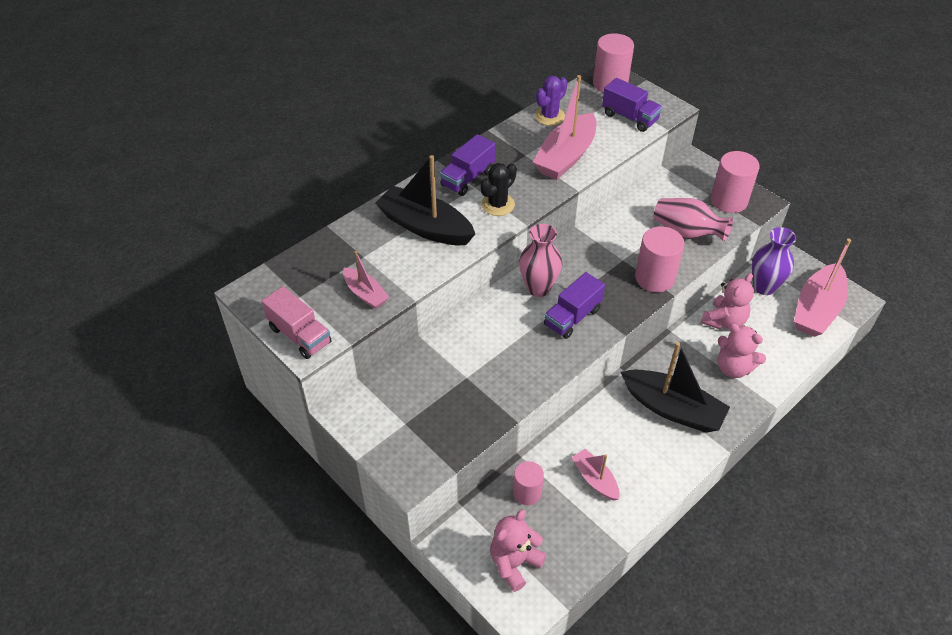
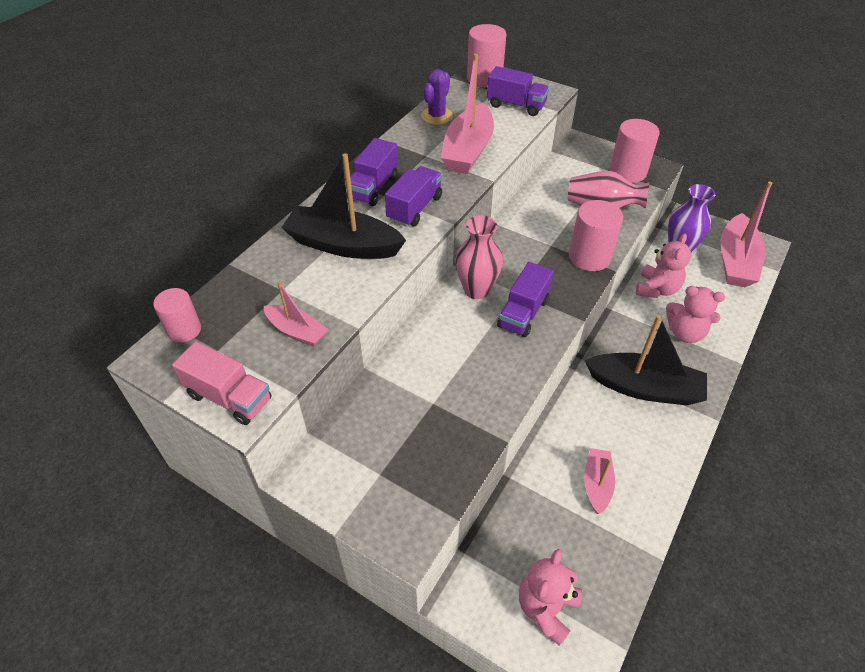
camera: 15 degrees left, 0 degrees up
black cactus [480,163,517,216] -> purple truck [385,166,442,227]
pink cylinder [513,461,544,505] -> pink cylinder moved to [153,288,201,342]
pink boat [571,449,620,501] -> pink boat turned 60 degrees clockwise [584,448,615,514]

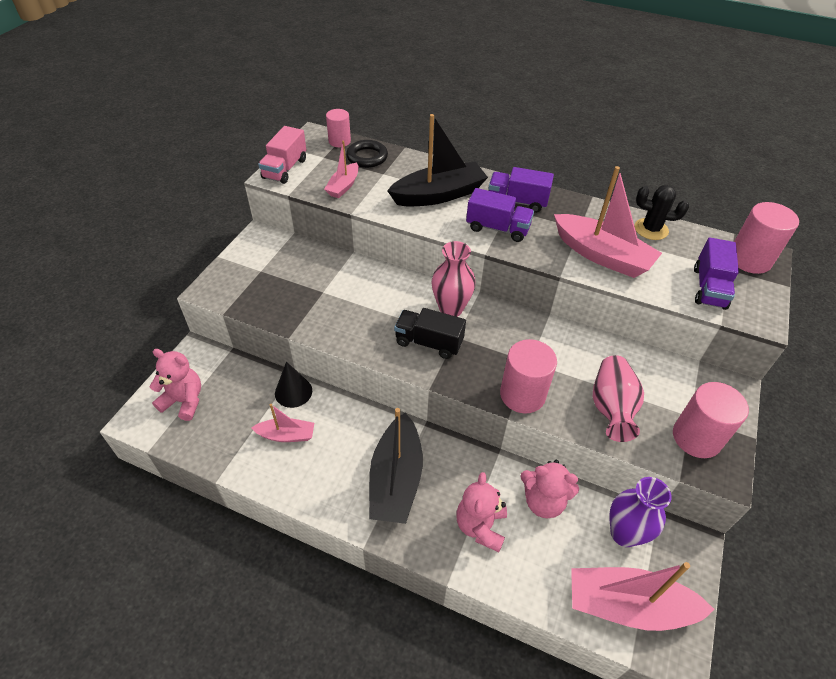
camera: 80 degrees right, 0 degrees up
black boat [281,153,406,259] -> black boat turned 60 degrees clockwise [387,114,488,206]
purple cactus [421,69,453,125] -> black cactus [634,185,689,240]
pink boat [441,54,494,174] -> pink boat turned 150 degrees counterclockwise [554,166,662,278]
purple truck [497,262,554,337] -> black truck [394,308,466,359]
none -> black cone [275,362,312,408]
none -> black ring [346,140,388,168]

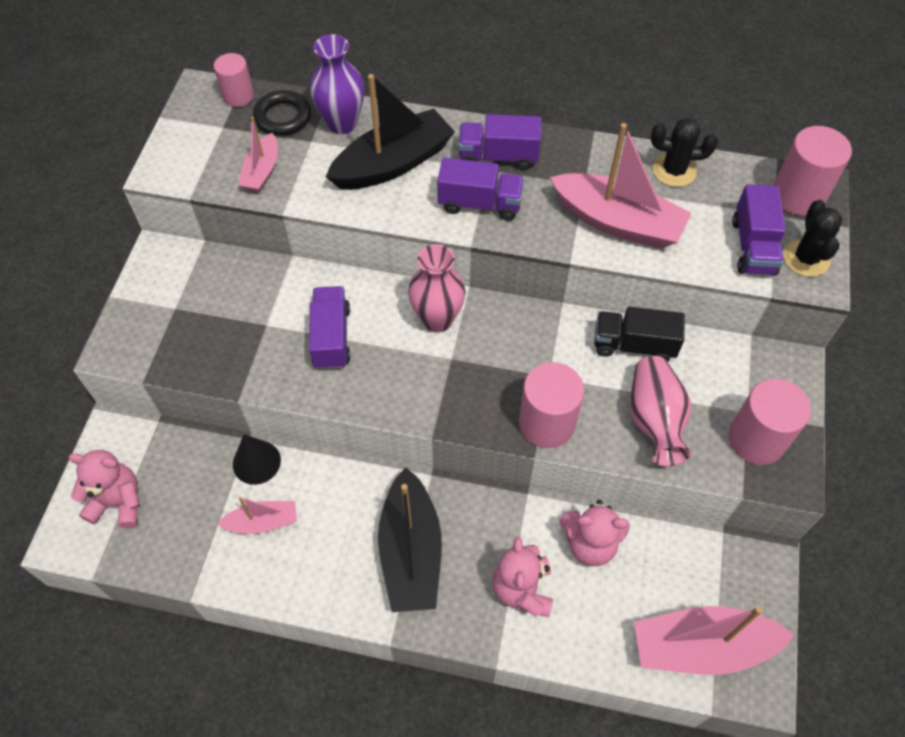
camera: 10 degrees left, 10 degrees up
pink truck [258,126,306,184] -> none
black truck [394,308,466,359] -> black truck moved to [594,307,685,362]
purple vase [609,477,672,547] -> purple vase moved to [310,34,364,134]
none -> purple truck [309,286,351,369]
none -> black cactus [783,200,842,277]

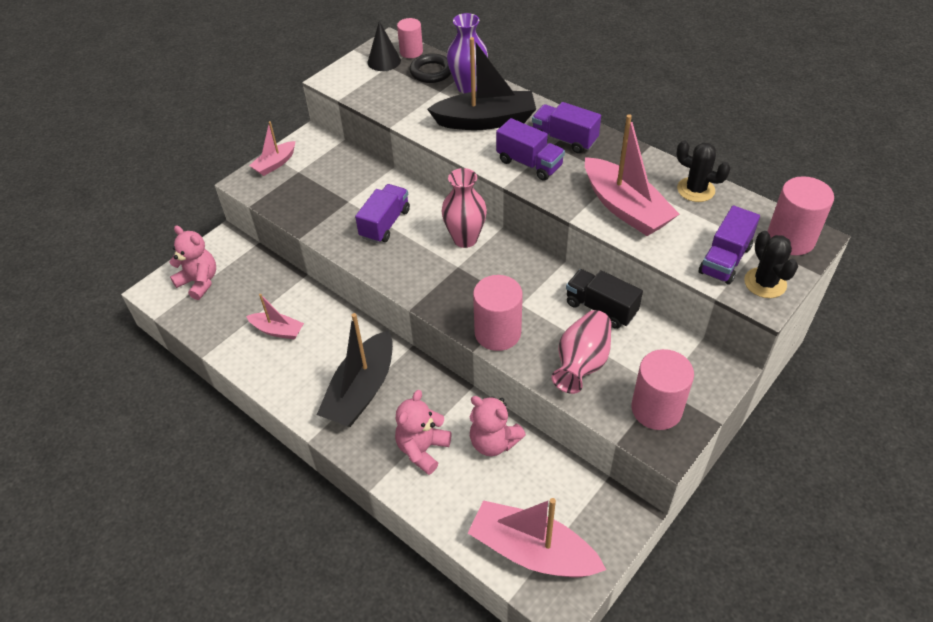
camera: 30 degrees right, 10 degrees down
black cone [233,434,281,485] -> black cone moved to [367,21,401,71]
pink boat [238,117,278,192] -> pink boat moved to [249,121,295,176]
black cactus [783,200,842,277] -> black cactus turned 45 degrees counterclockwise [744,231,798,298]

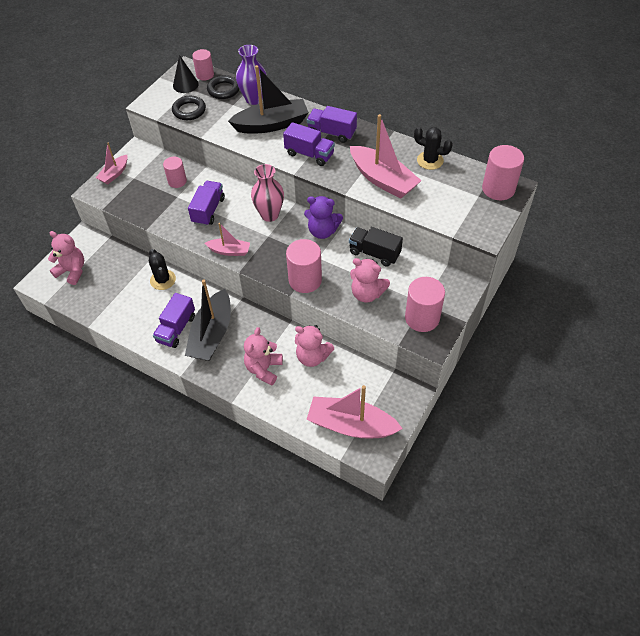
camera: 10 degrees left, 5 degrees up
pink boat [246,294,304,339] -> pink boat moved to [205,223,250,256]
pink vase [551,310,611,394] -> pink teddy bear [350,258,390,302]
purple truck [699,205,760,285] -> purple truck moved to [153,293,195,348]
black cactus [744,231,798,298] -> black cactus moved to [149,249,176,290]
none -> pink cylinder [163,156,187,188]
none -> black ring [172,96,206,120]
none -> purple teddy bear [304,196,343,239]

